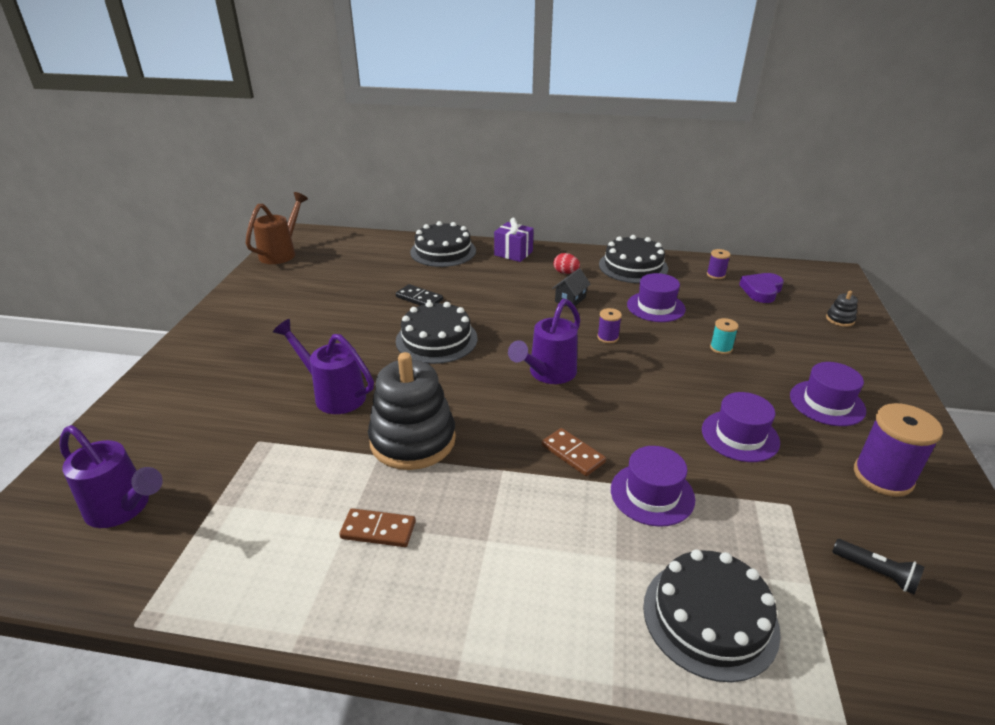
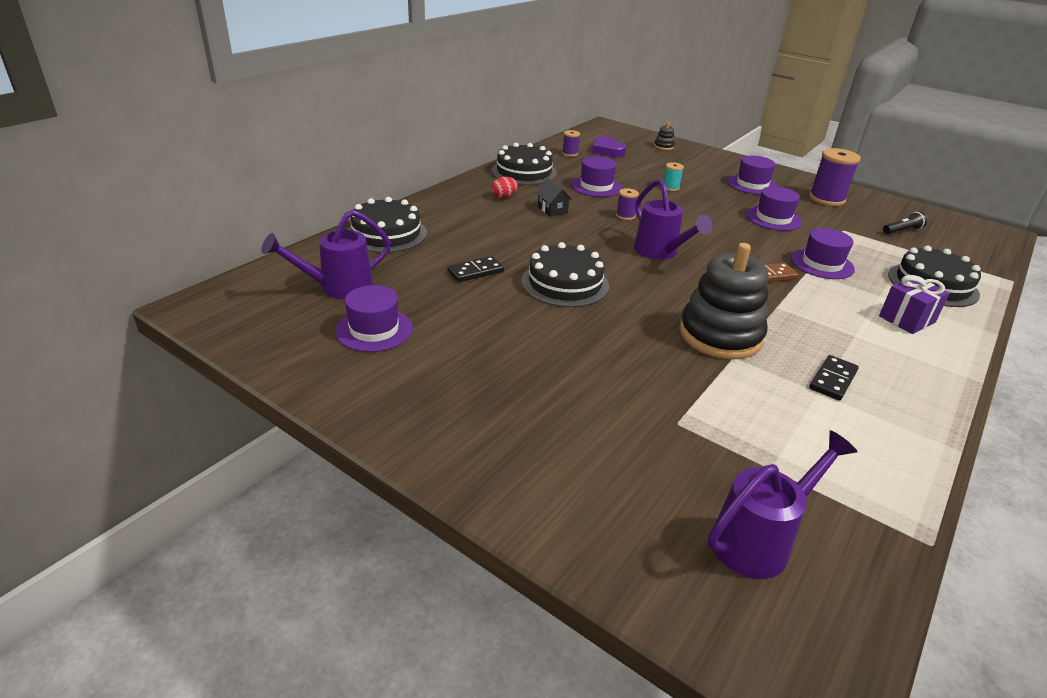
camera: 65 degrees left, 0 degrees up
brown watering can [246,192,308,264] -> none
purple watering can [273,319,374,414] -> purple watering can moved to [261,210,391,299]
brown domino [339,508,416,547] -> black domino [809,355,859,401]
purple gift [494,218,534,262] -> purple gift moved to [879,275,950,334]
none -> purple hat [335,285,413,352]

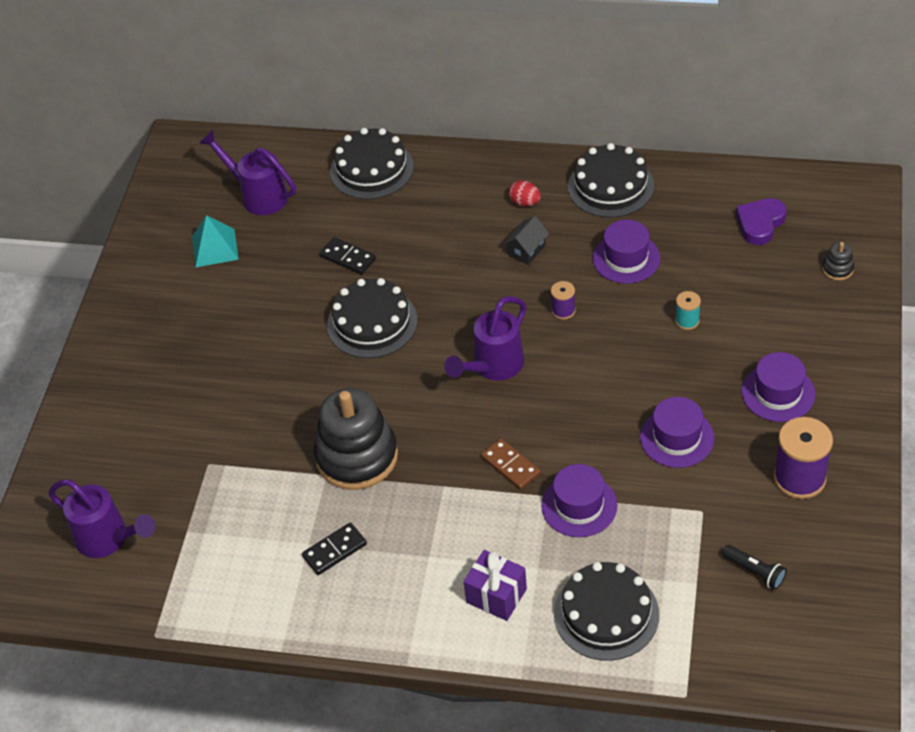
camera: 70 degrees right, 15 degrees up
purple hat [335,285,413,352] -> turquoise pyramid [192,215,239,267]
purple spool [562,130,580,157] -> none
black domino [809,355,859,401] -> black domino turned 45 degrees counterclockwise [302,523,367,575]

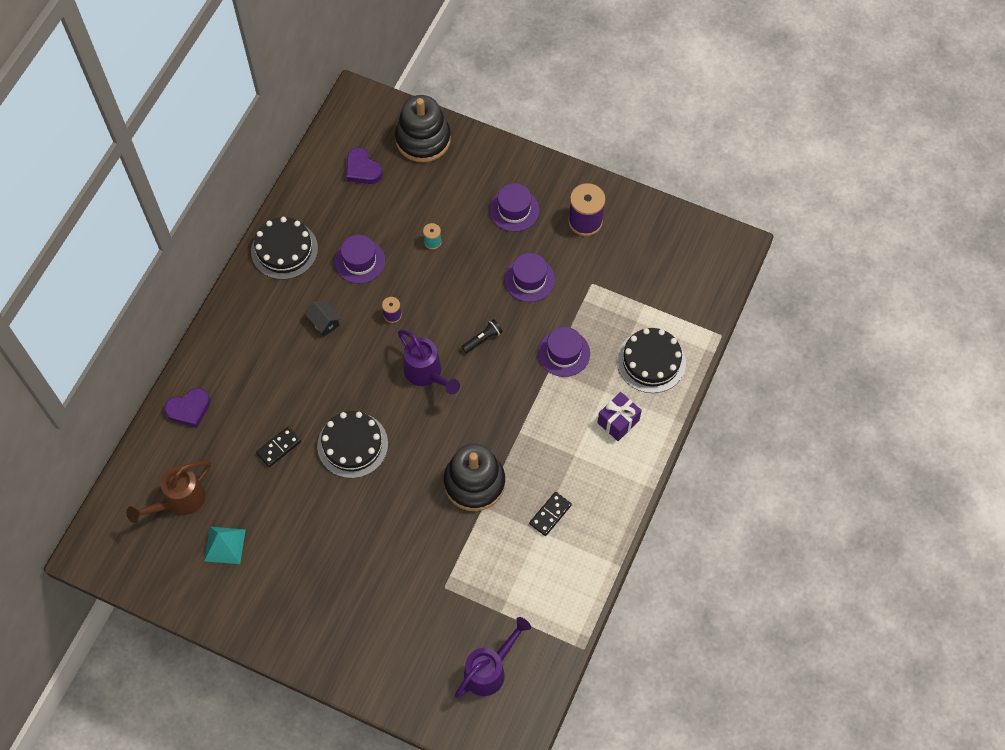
camera: 80 degrees left, 15 degrees up
purple watering can [199,129,296,215] -> brown watering can [126,461,211,523]
black domino [302,523,367,575] -> black domino turned 60 degrees clockwise [529,492,572,536]
black cake [330,128,414,199] -> purple heart [164,388,210,427]
brown domino [481,438,541,490] -> none
red egg [509,181,541,206] -> none
black flashlight [722,545,787,590] -> black flashlight moved to [462,319,503,353]
black stacking toy [822,242,854,280] -> black stacking toy [395,95,451,162], size x2.50

